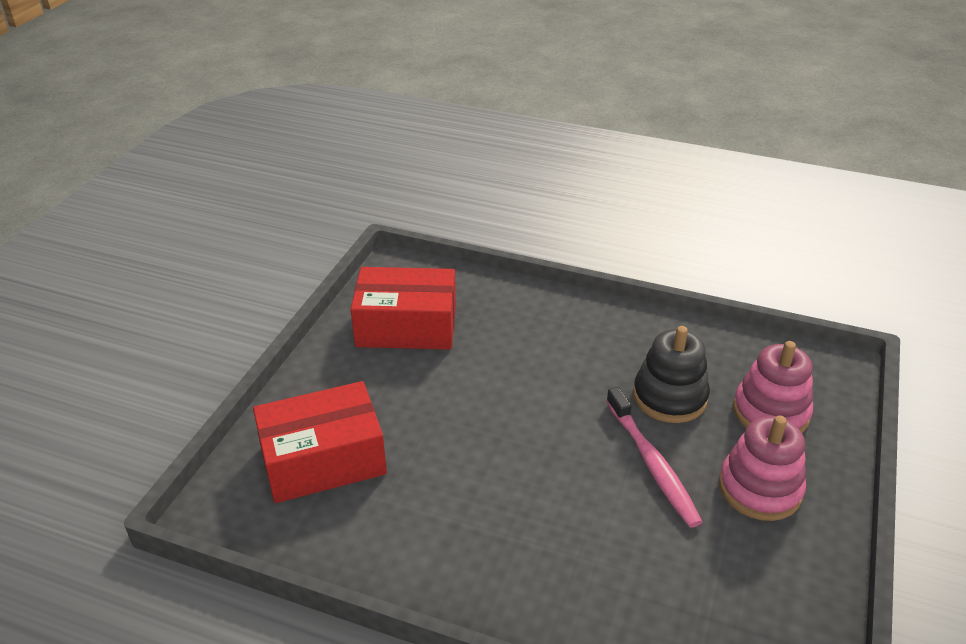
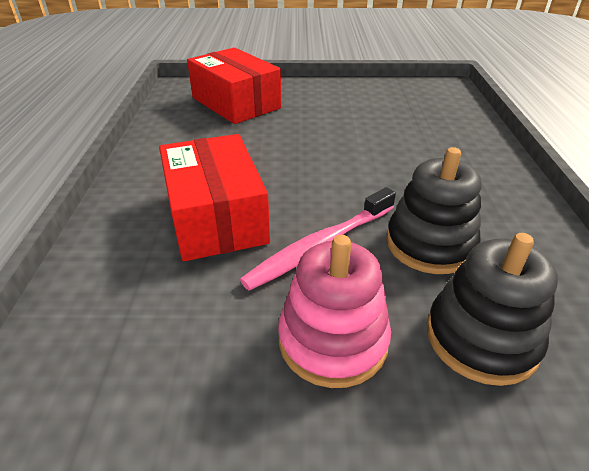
camera: 70 degrees right, 0 degrees up
red box [351,267,456,350] -> red box moved to [159,134,270,261]
pink stacking toy [733,341,813,433] -> black stacking toy [427,233,558,386]

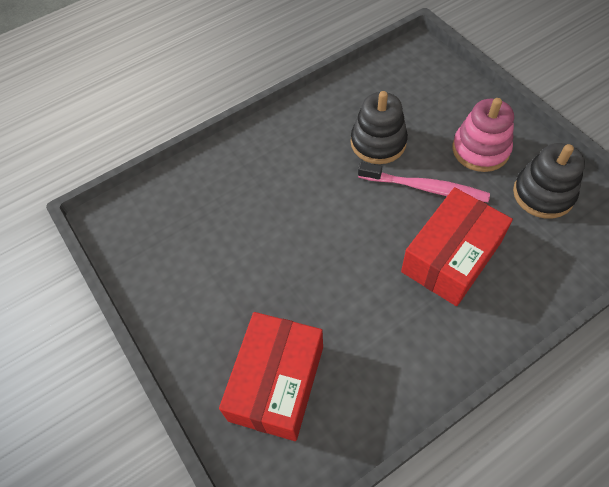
camera: 120 degrees left, 20 degrees up
black stacking toy [427,233,558,386] -> black stacking toy moved to [513,143,585,219]

